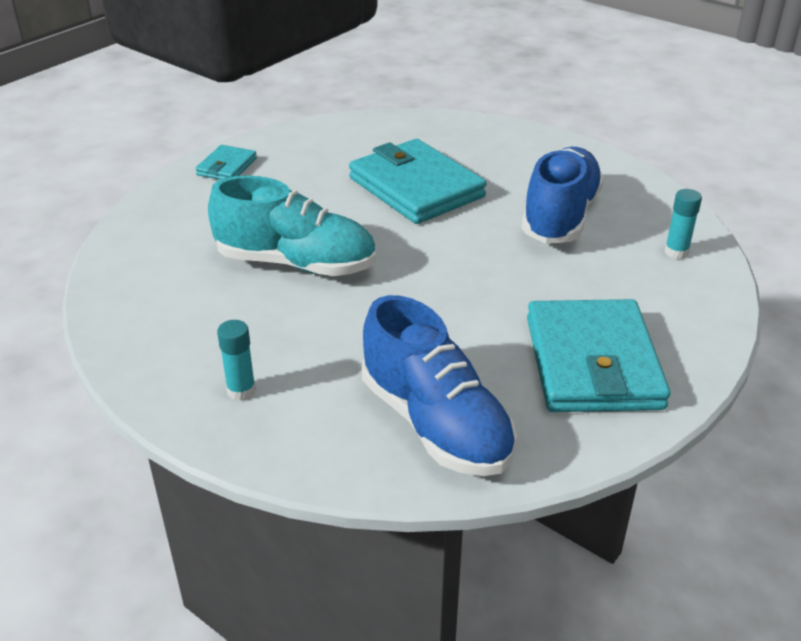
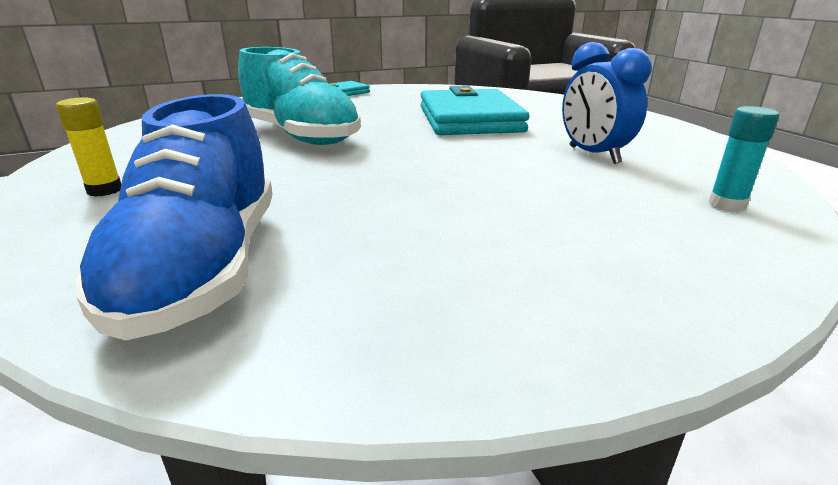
camera: 30 degrees right, 10 degrees down
turquoise glue stick [217,320,256,401] -> yellow glue stick [56,97,121,197]
blue shoe [521,147,604,244] -> blue clock [562,42,652,164]
turquoise wallet [527,299,671,412] -> none

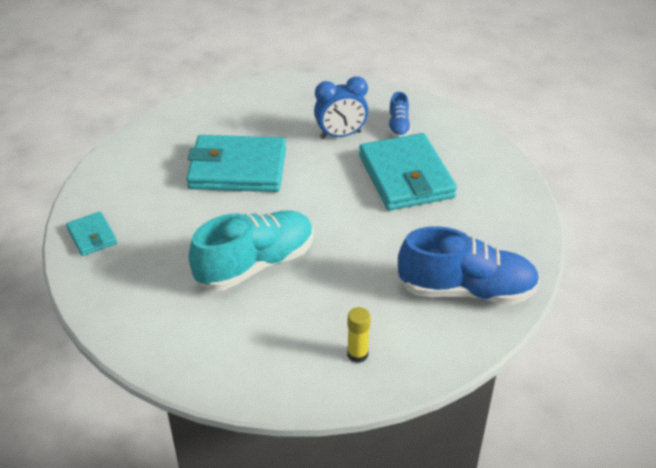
camera: 80 degrees left, 15 degrees up
turquoise glue stick [709,106,779,212] -> none
none -> turquoise wallet [359,133,457,211]
none -> blue shoe [388,92,411,137]

